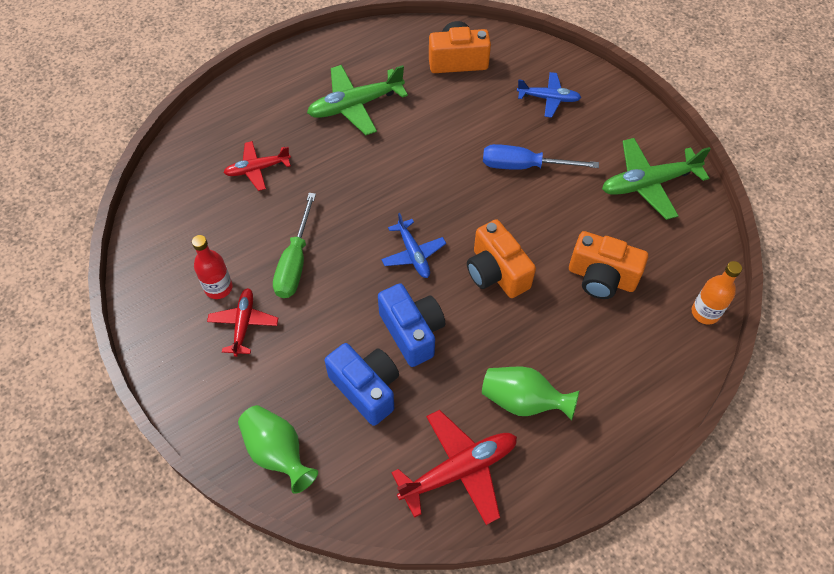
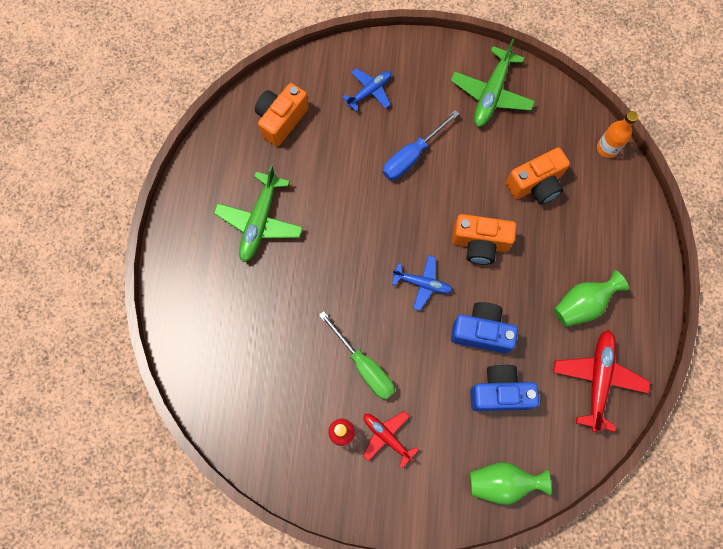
camera: 50 degrees left, 15 degrees up
red plane [223,141,291,191] -> none

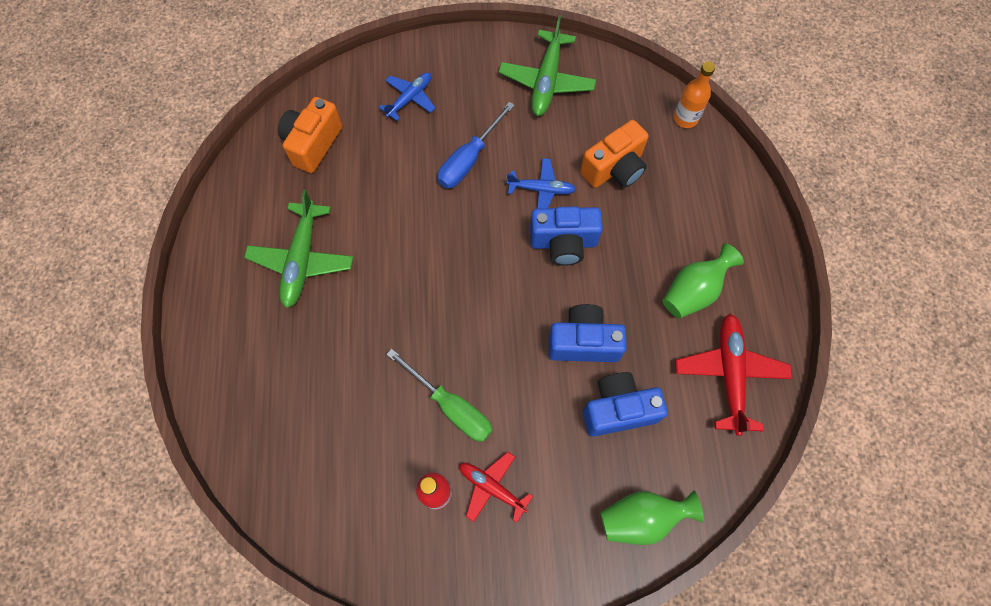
camera: 10 degrees left, 5 degrees down
blue plane [392,255,453,311] -> blue plane moved to [507,158,576,209]
orange camera [452,214,516,265] -> blue camera [530,207,603,266]

